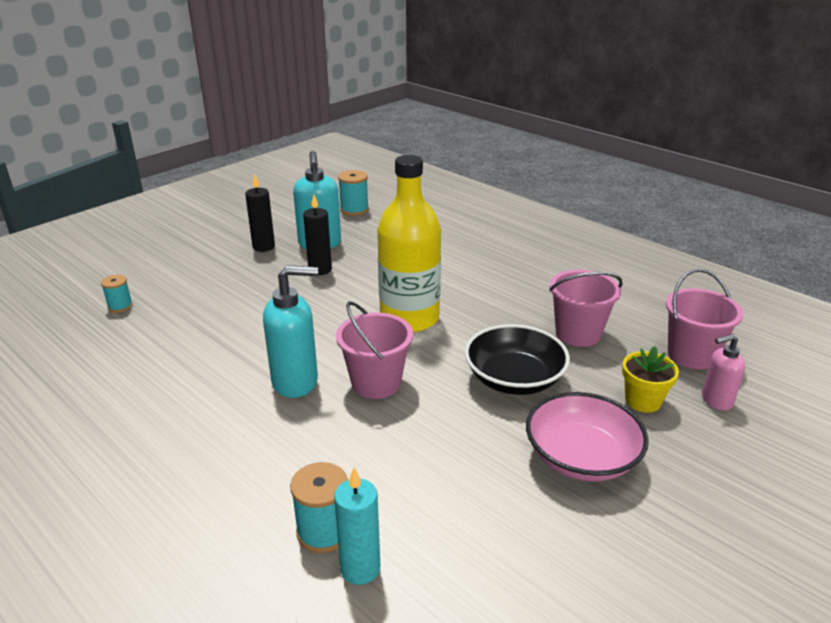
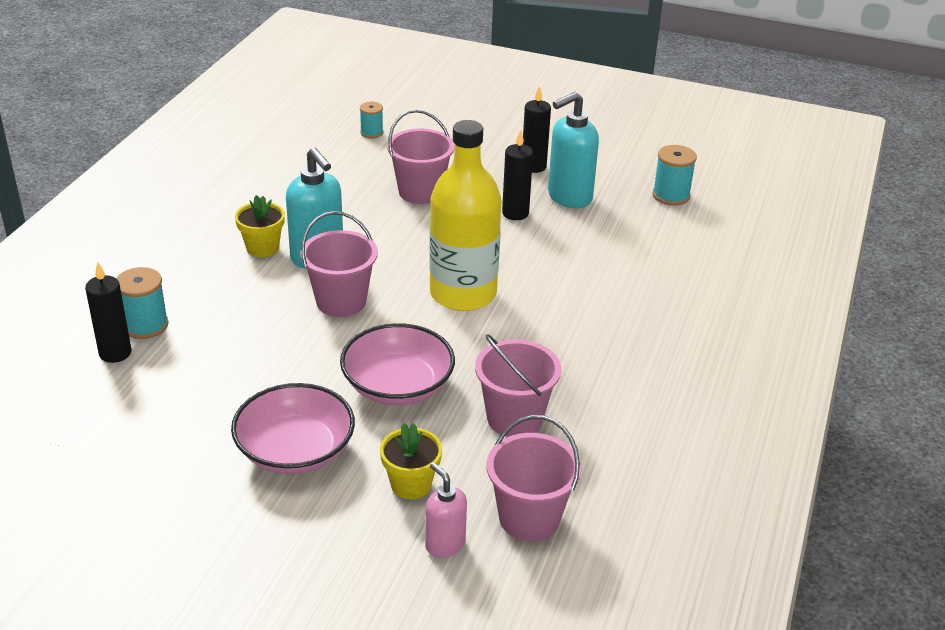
camera: 65 degrees right, 5 degrees up
turquoise candle [334,467,380,585] -> black candle [85,262,131,363]
black bowl [465,324,570,395] -> pink bowl [340,323,455,405]
none -> yellow flower pot [235,195,285,257]
none -> pink bucket [387,110,455,204]

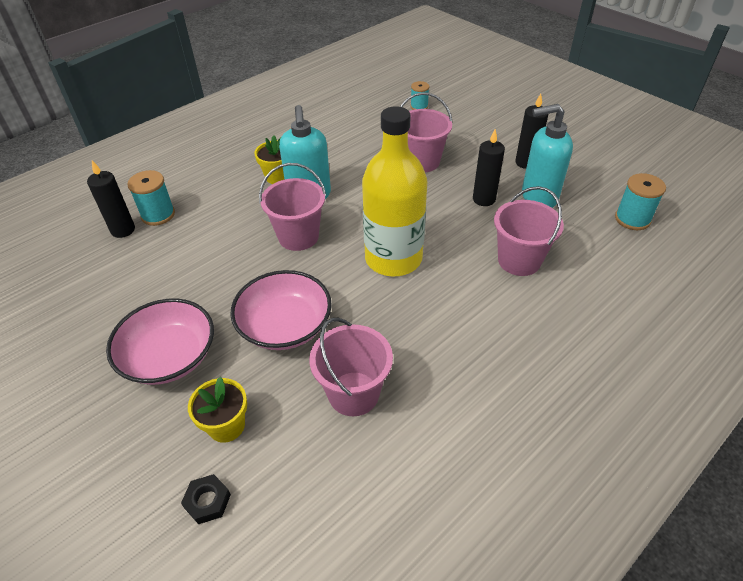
camera: 30 degrees right, 10 degrees up
pink soap dispenser [425,462,467,558] -> black nut [181,474,231,524]
pink bucket [486,415,581,541] -> pink bucket moved to [494,186,564,276]

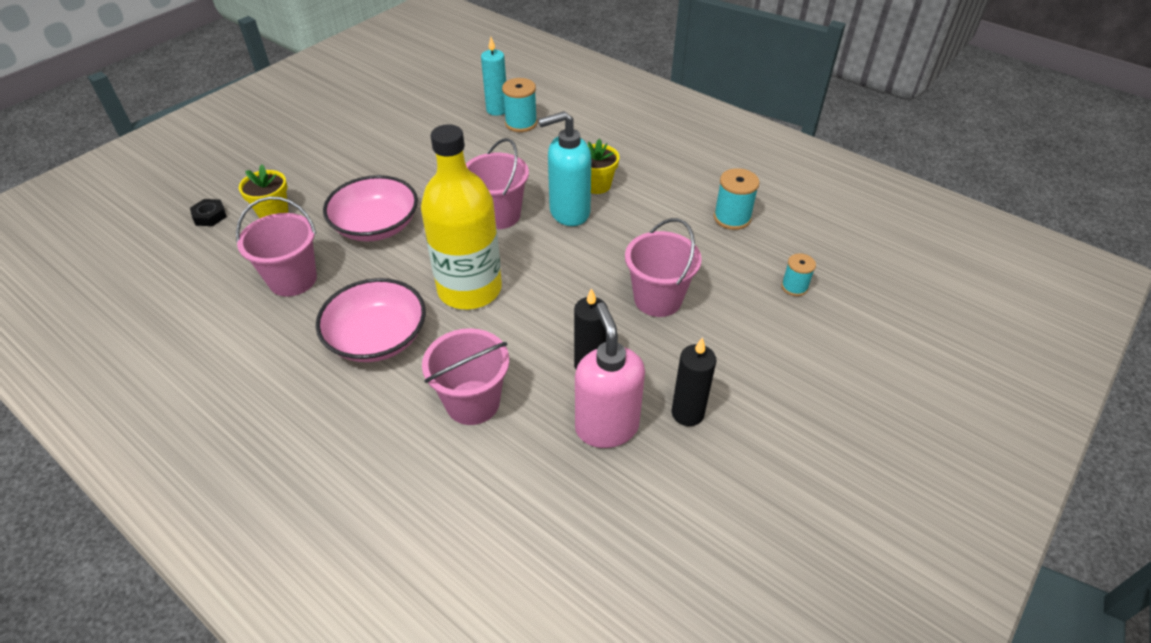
camera: 80 degrees right, 0 degrees up
black candle [87,161,135,238] -> turquoise candle [481,37,506,116]
pink bowl [106,299,214,385] -> pink bowl moved to [316,278,426,362]
turquoise soap dispenser [522,104,573,208] -> pink soap dispenser [575,302,645,448]
turquoise spool [615,173,666,230] -> turquoise spool moved to [714,168,760,230]

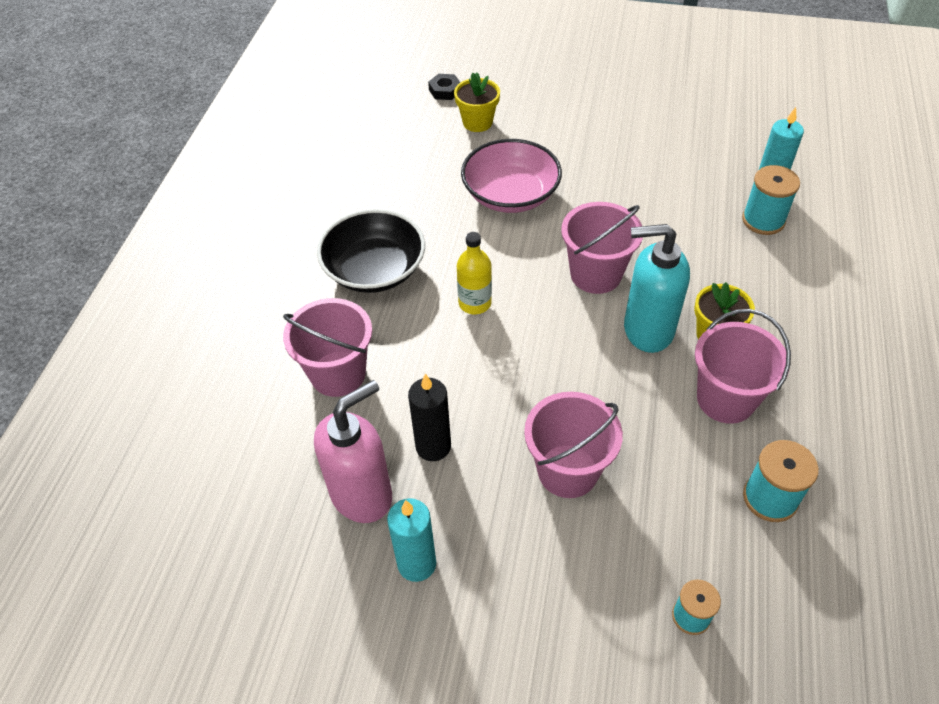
camera: 65 degrees right, 5 degrees up
pink bucket [236,196,317,297] -> pink bucket moved to [695,309,791,424]
pink bowl [316,278,426,362] -> black bowl [317,209,425,293]
yellow bottle [421,124,502,309] -> yellow bottle [457,232,492,314], size x0.46
turquoise soap dispenser [538,111,591,226] -> turquoise soap dispenser turned 45 degrees counterclockwise [624,224,690,353]
black candle [672,337,716,426] -> turquoise candle [387,498,436,582]

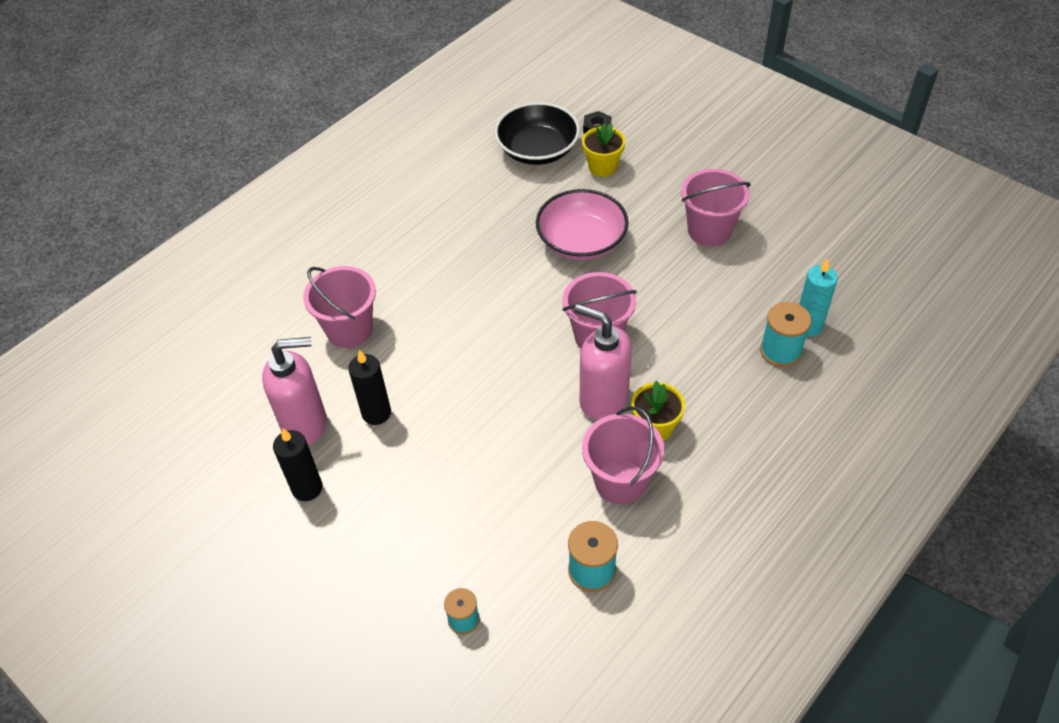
camera: 30 degrees right, 0 degrees up
black bowl [317,209,425,293] -> black bowl moved to [494,102,580,165]
turquoise candle [387,498,436,582] -> black candle [273,428,323,501]
yellow bottle [457,232,492,314] -> none
pink bucket [524,392,623,498] -> pink bucket moved to [681,169,751,246]
turquoise soap dispenser [624,224,690,353] -> pink soap dispenser [574,304,632,420]

